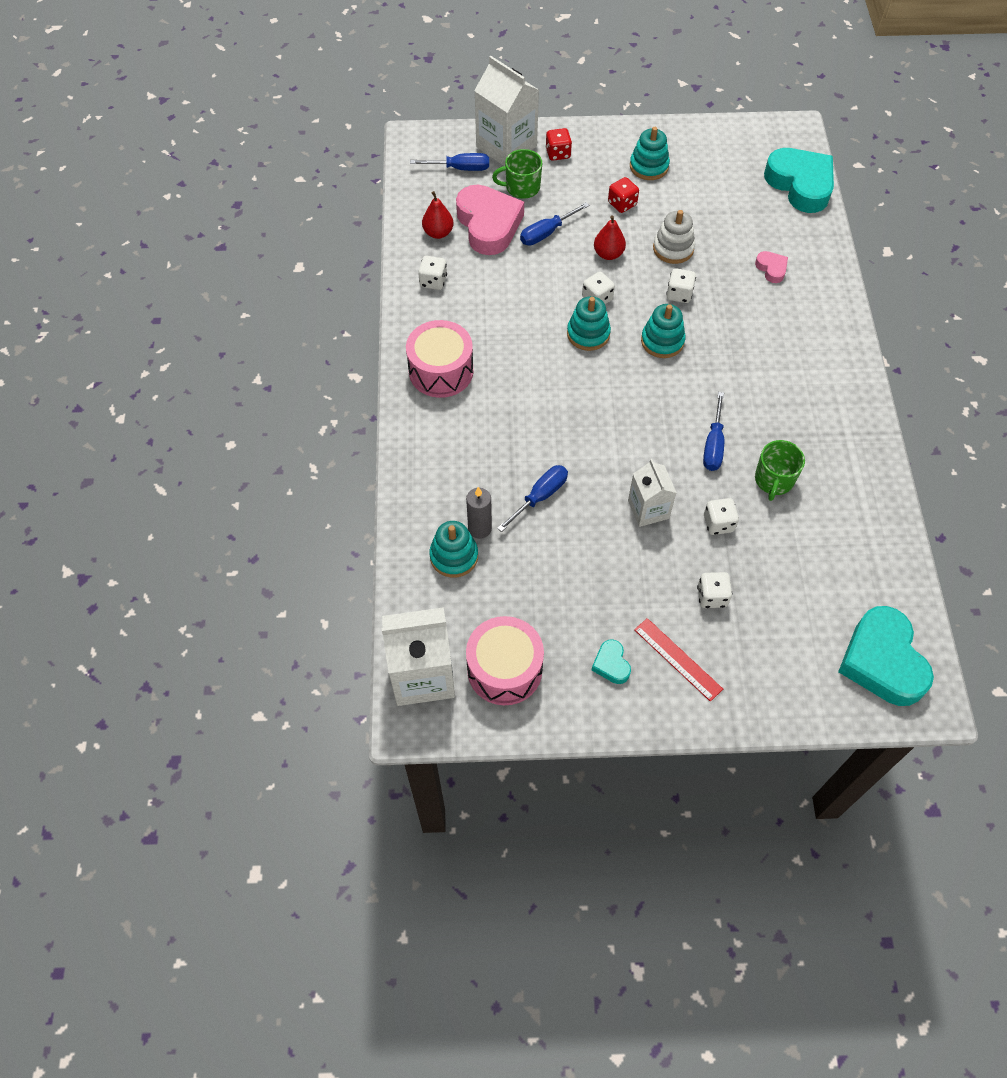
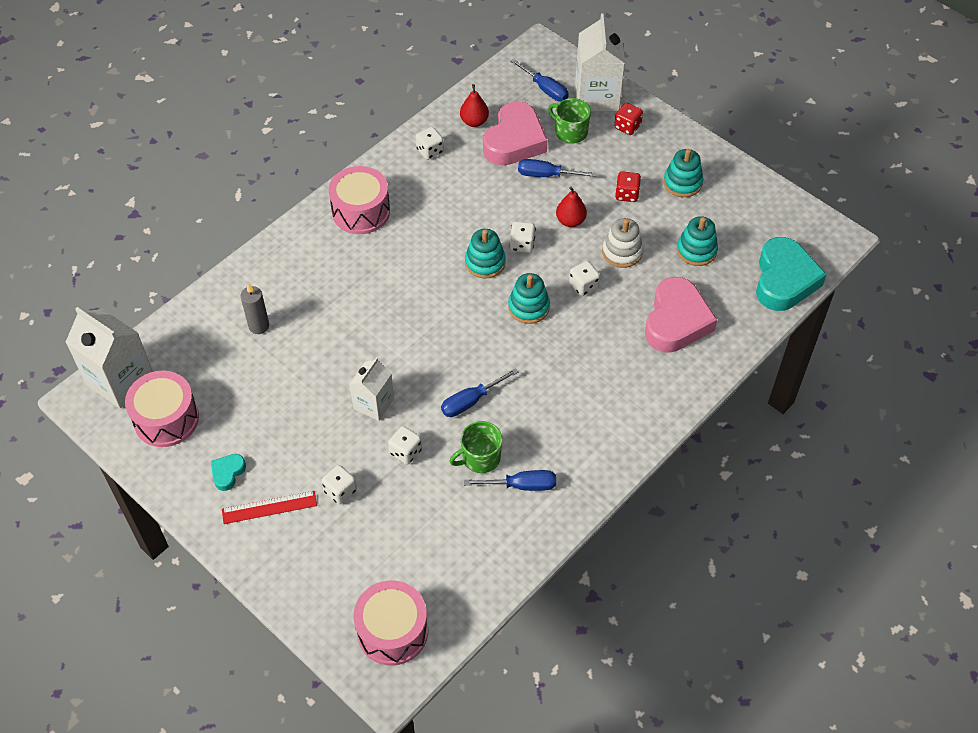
camera: 45 degrees right, 5 degrees down
turquoise stacking toy [429,521,478,578] -> turquoise stacking toy moved to [677,216,718,266]
blue screwdriver [497,465,568,532] -> blue screwdriver moved to [464,470,556,491]
red ruler [634,618,723,702] -> red ruler turned 75 degrees clockwise [222,491,317,524]
pink heart [755,251,788,283] -> pink heart [645,277,717,353], size x2.22
turquoise heart [838,606,934,706] -> pink drum [353,580,428,665]

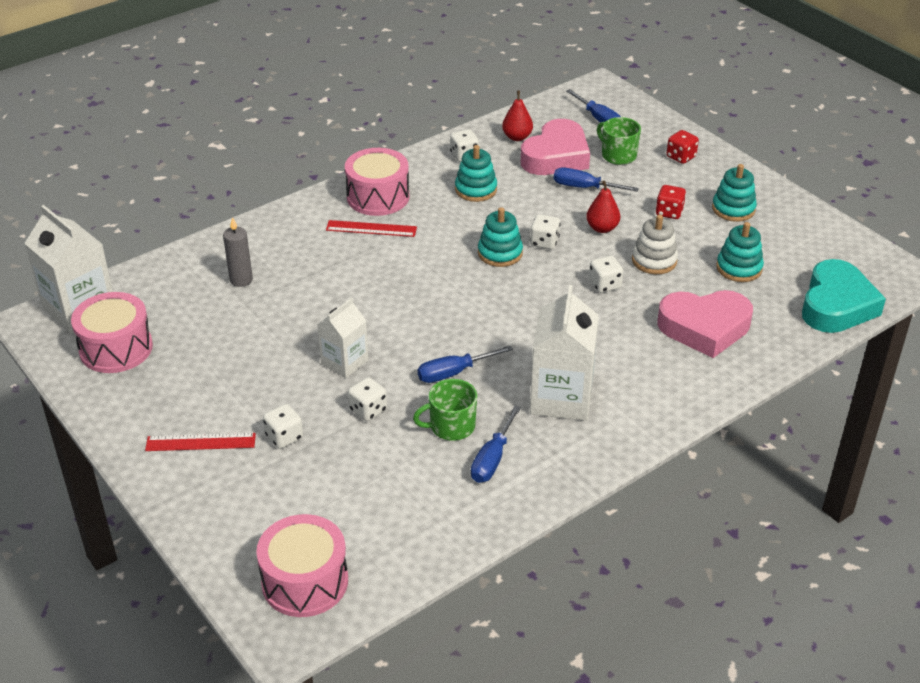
camera: 10 degrees right, 15 degrees down
turquoise heart [211,454,246,491] -> none
blue screwdriver [464,470,556,491] -> blue screwdriver turned 105 degrees clockwise [471,406,521,483]
turquoise stacking toy [508,273,550,324] -> turquoise stacking toy moved to [455,145,497,202]
white carton [575,13,625,112] -> white carton moved to [530,285,599,421]
pink heart [645,277,717,353] -> pink heart turned 60 degrees clockwise [657,290,753,358]
none -> red ruler [326,220,417,237]

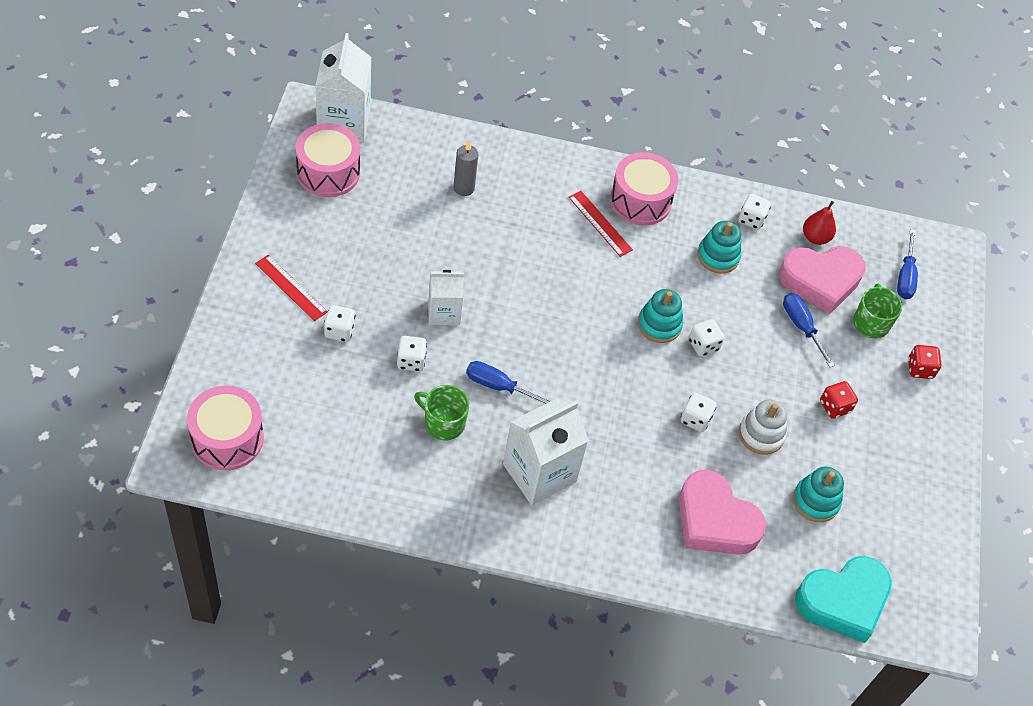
camera: 40 degrees right, 15 degrees up
blue screwdriver [471,406,521,483] -> none
red pear [586,181,620,233] -> none
turquoise stacking toy [712,164,757,222] -> none

